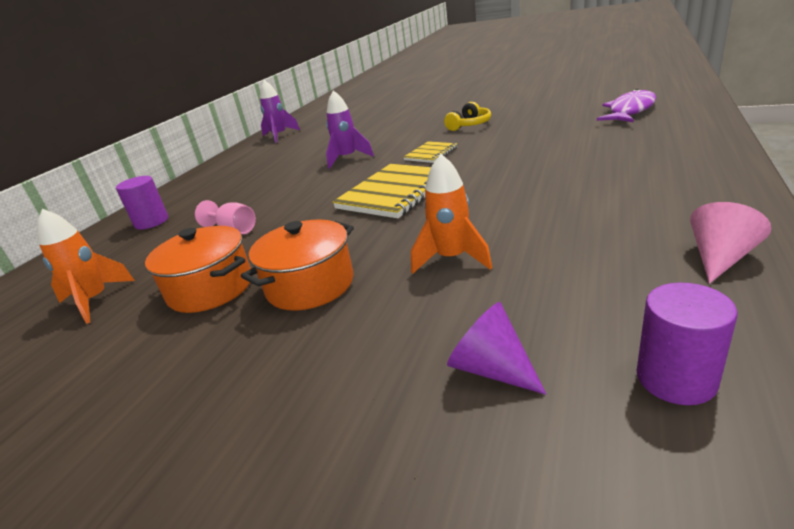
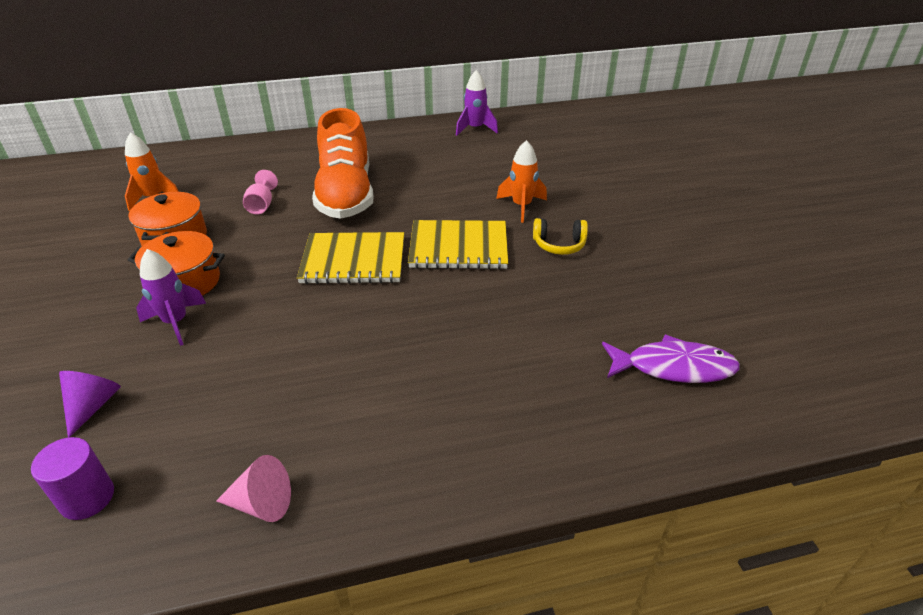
camera: 50 degrees right, 10 degrees up
purple cylinder [116,176,168,229] -> none
purple rocket [326,90,374,169] -> purple rocket moved to [136,249,206,346]
yellow notebook [404,141,457,163] -> yellow notebook [408,220,508,269], size x1.87
orange rocket [411,154,492,274] -> orange rocket moved to [496,140,547,223]
none -> orange shoe [312,108,374,219]

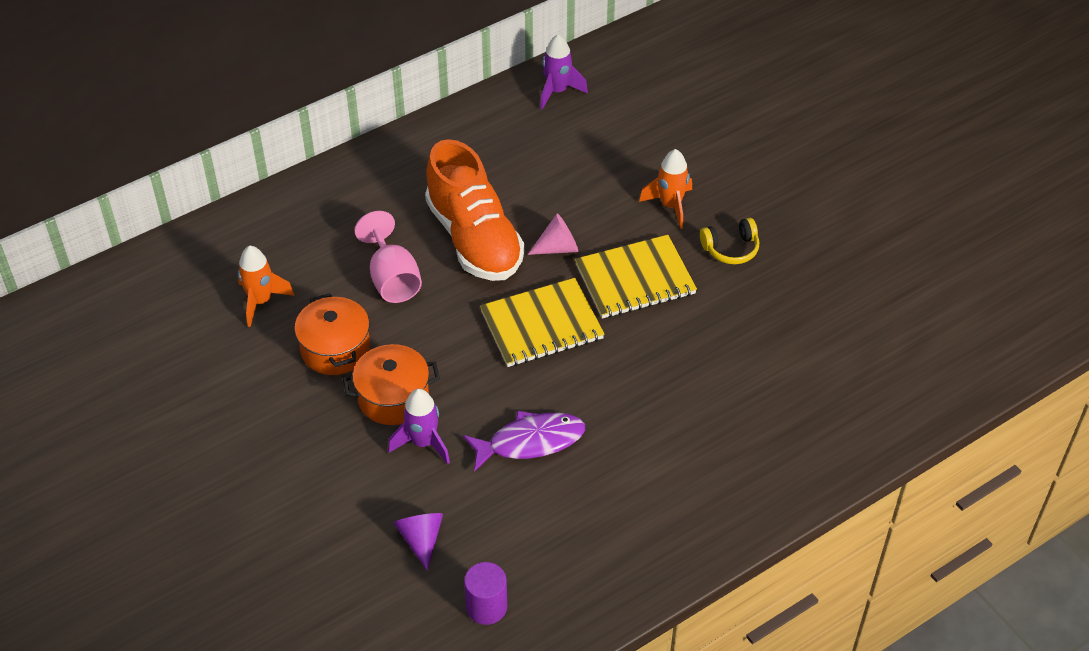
camera: 20 degrees left, 10 degrees up
pink cone [216,455,291,522] -> pink cone moved to [528,213,578,255]
pink goblet [243,170,278,214] -> pink goblet [354,211,422,303], size x1.57
purple fish [602,335,740,383] -> purple fish moved to [463,411,585,472]

